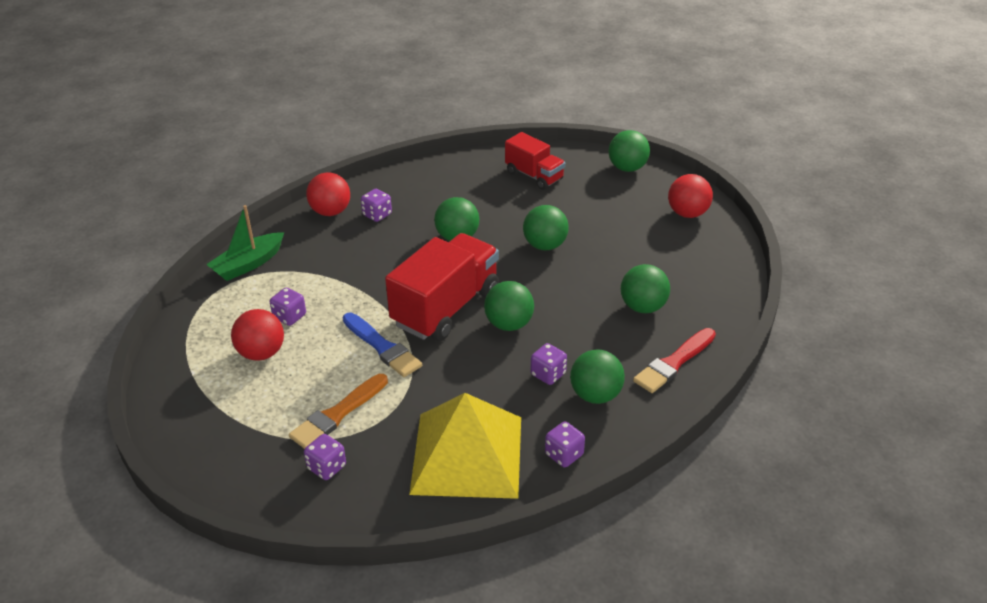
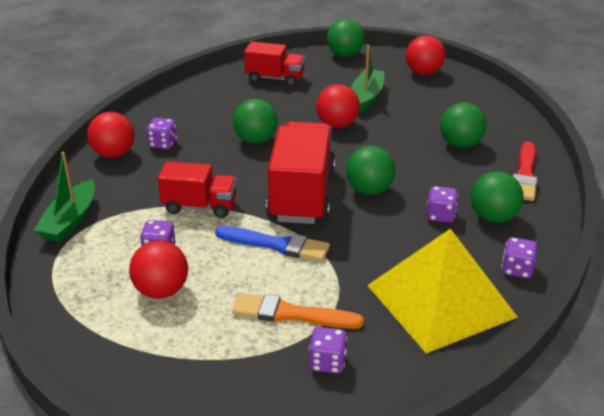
camera: 30 degrees left, 5 degrees down
orange brush [289,374,388,449] -> orange brush turned 90 degrees clockwise [232,293,364,329]
green ball [523,205,569,250] -> red ball [316,84,360,128]
none -> red truck [158,161,237,218]
none -> green boat [351,45,385,113]

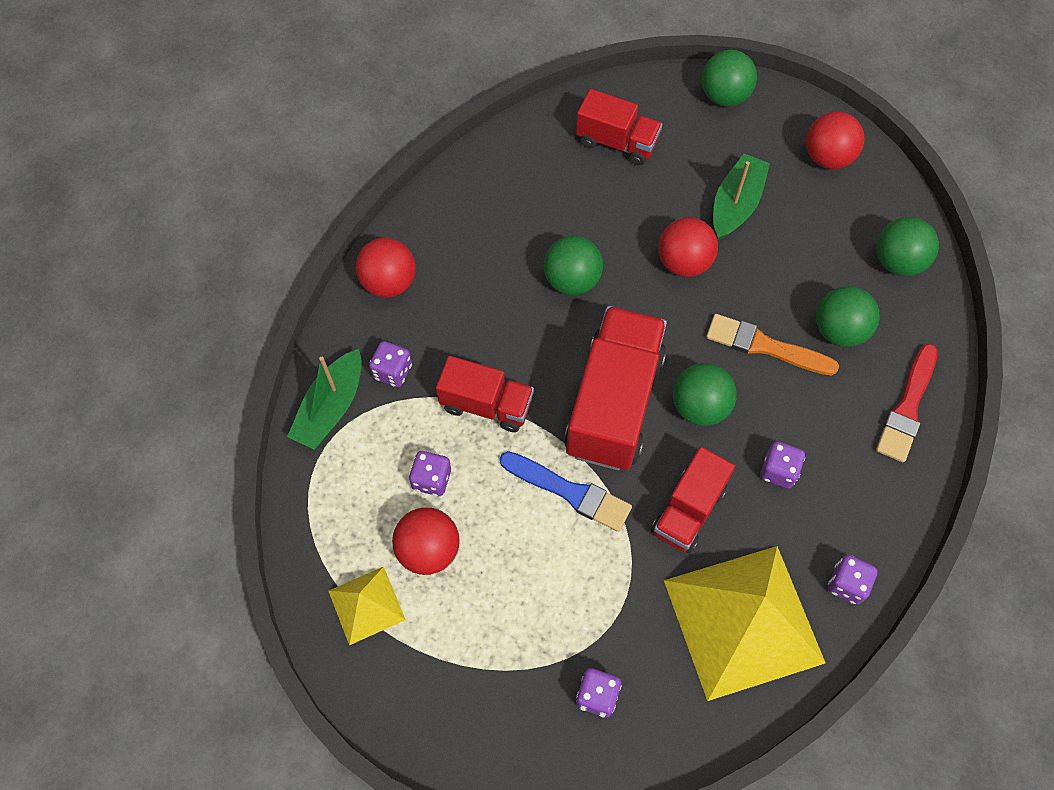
camera: 10 degrees right, 30 degrees up
purple dice [146,118,177,149] -> purple dice moved to [369,341,412,387]
orange brush [232,293,364,329] -> orange brush moved to [706,314,839,375]
green ball [471,171,524,223] -> green ball moved to [876,217,939,276]
none -> yellow pyramid [329,567,406,645]
none -> red truck [651,447,735,553]

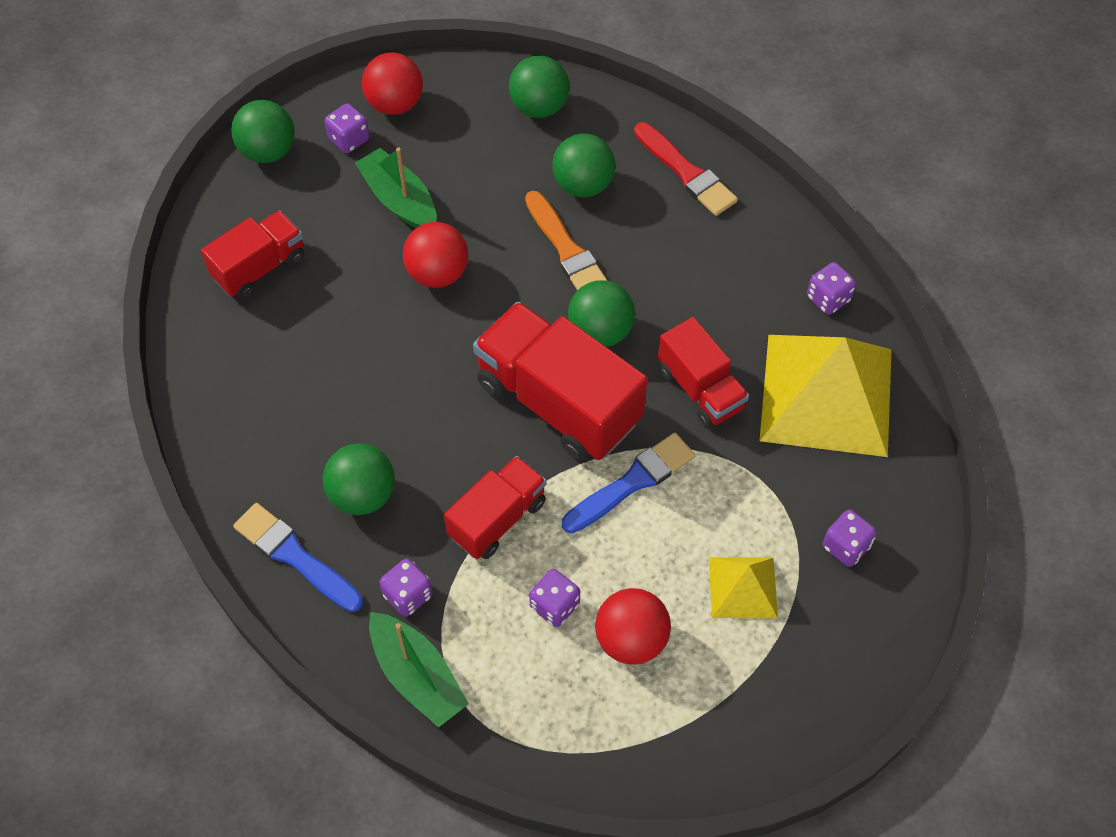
camera: 65 degrees left, 5 degrees down
yellow pyramid [329,567,406,645] -> yellow pyramid moved to [709,557,778,618]
red ball [356,238,416,298] -> blue brush [233,503,363,612]
green ball [544,236,603,295] -> green ball moved to [322,443,395,515]
orange brush [706,314,839,375] -> orange brush turned 75 degrees counterclockwise [525,191,608,290]
purple dice [760,441,805,488] -> purple dice moved to [325,103,370,153]

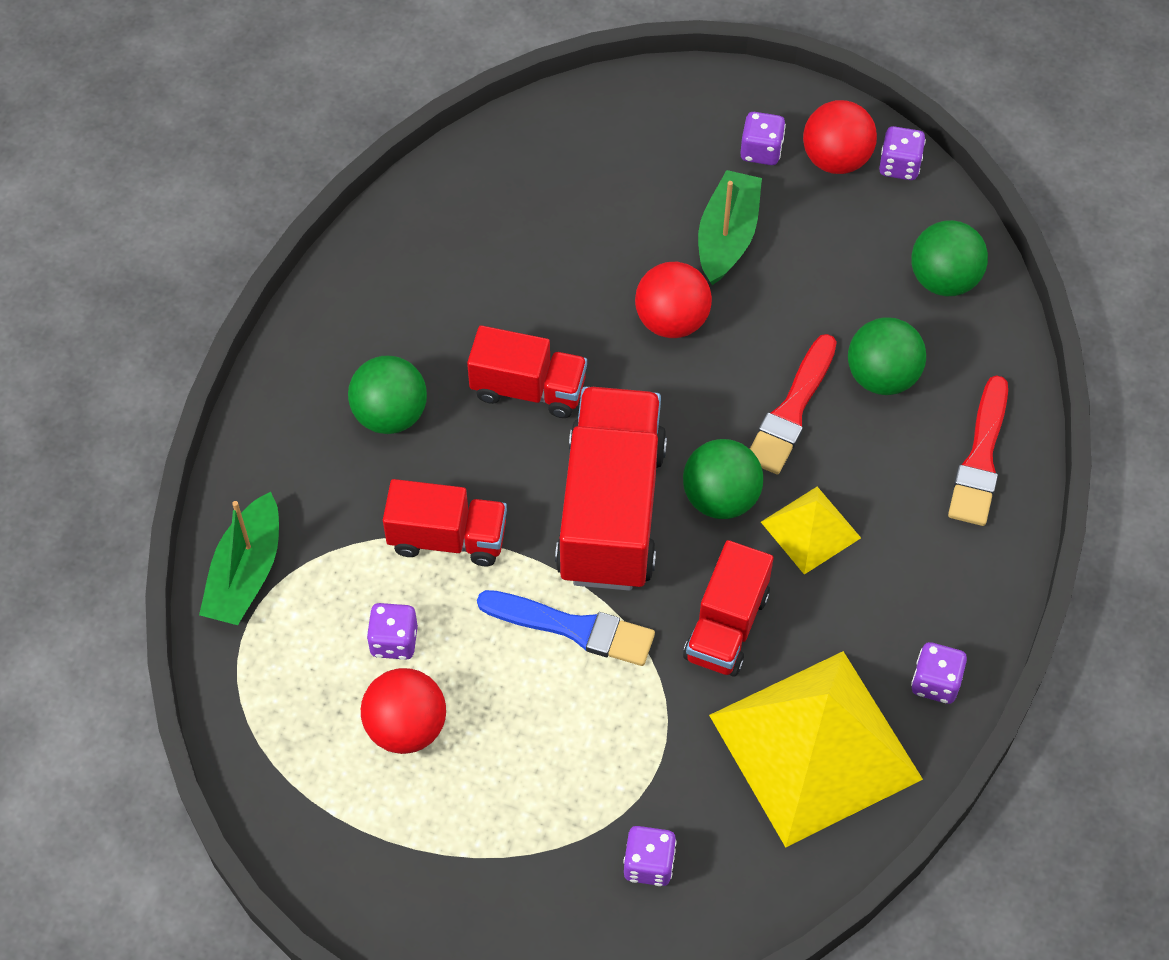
camera: 55 degrees right, 0 degrees up
red truck [201,210,305,299] -> red truck moved to [467,325,587,418]
green ball [231,100,295,163] -> none
blue brush [233,503,363,612] -> none
purple dice [380,559,433,617] -> purple dice moved to [879,126,926,180]
orange brush [525,191,608,290] -> red brush [750,334,837,474]
yellow pyramid [709,557,778,618] -> yellow pyramid moved to [761,487,861,575]

